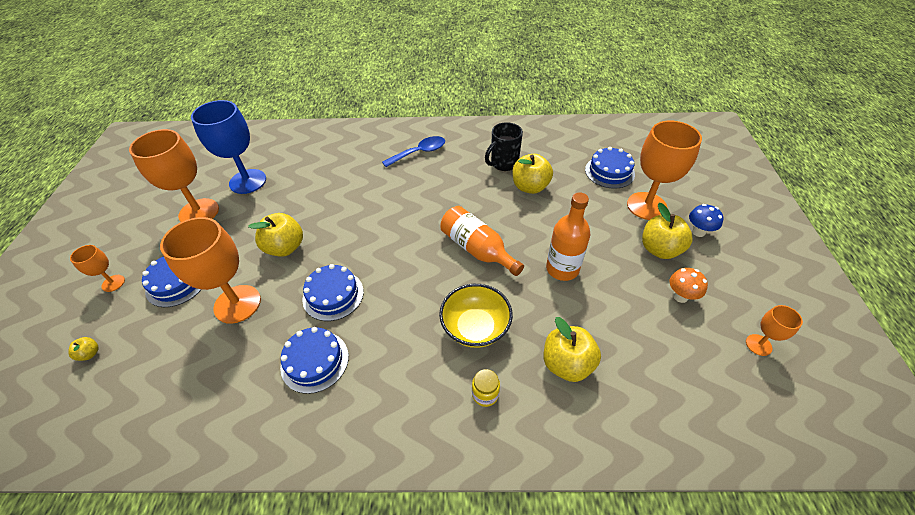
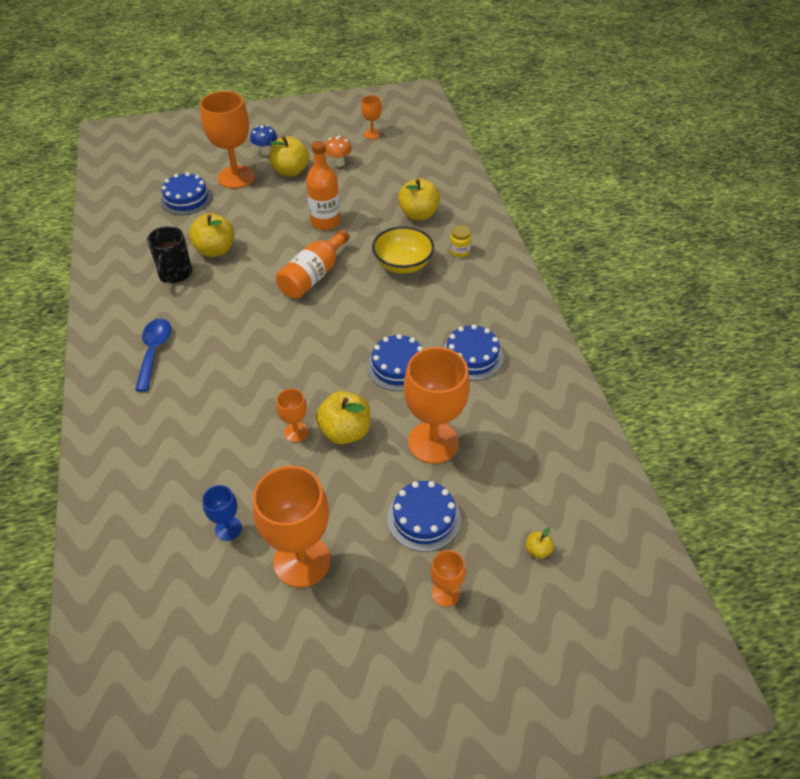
camera: 105 degrees left, 0 degrees up
blue goblet [191,100,266,194] -> blue goblet [202,485,242,541], size x0.48
blue spoon [382,136,445,167] -> blue spoon turned 45 degrees clockwise [135,319,171,392]
black mug [485,122,523,171] -> black mug turned 60 degrees clockwise [147,226,192,283]
none -> orange goblet [276,389,308,442]

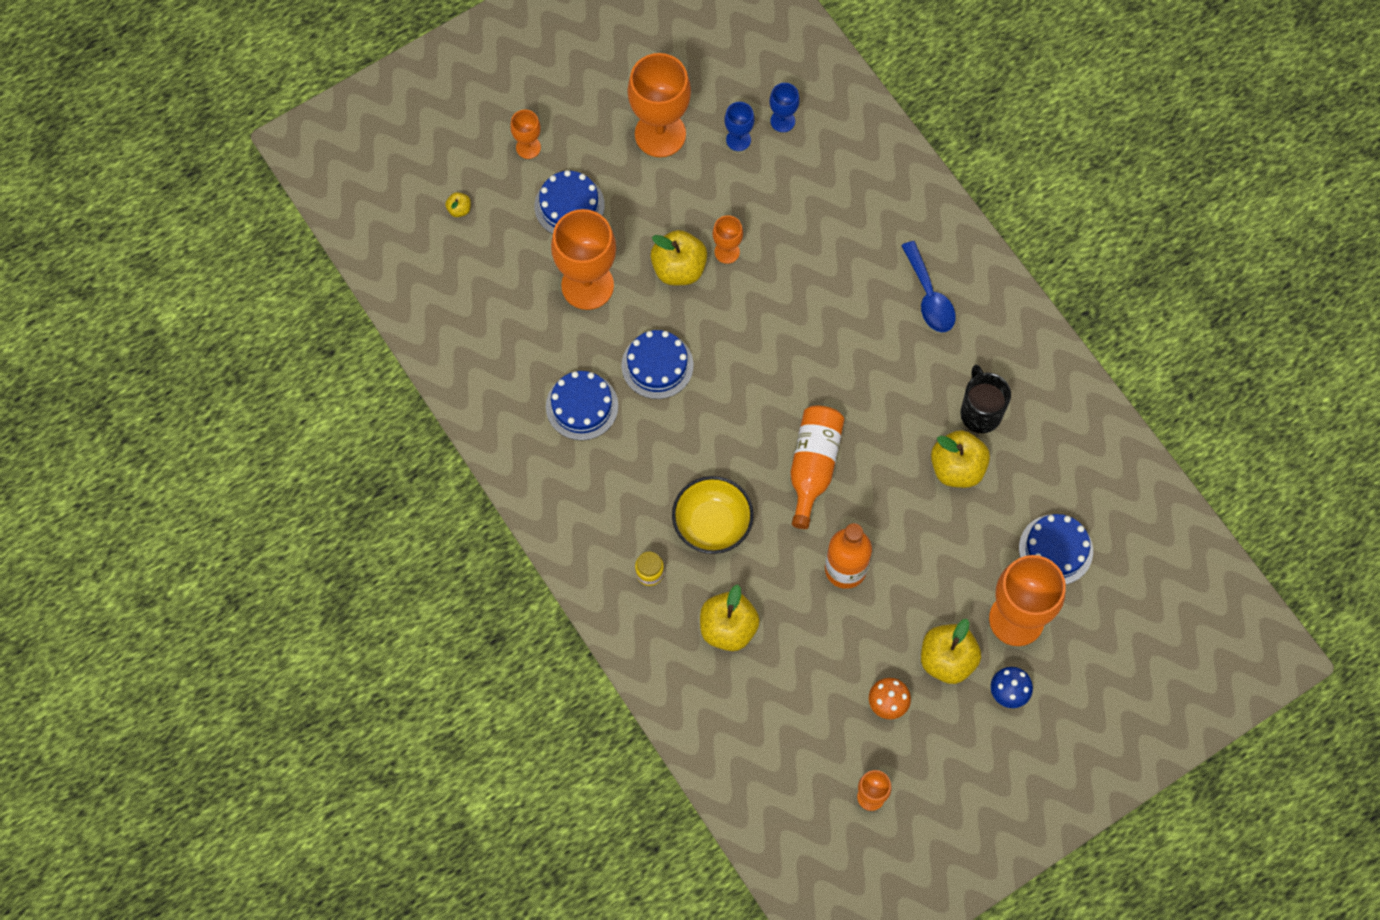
camera: 160 degrees right, 20 degrees up
none -> blue goblet [770,83,799,132]

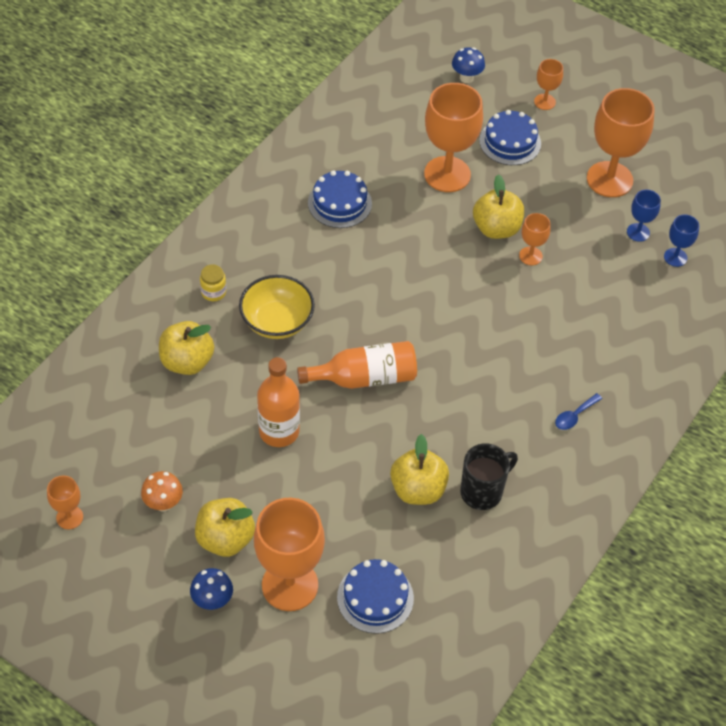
camera: 65 degrees right, 15 degrees down
yellow apple [445,192,471,217] -> blue mushroom [452,47,485,83]
blue cake [621,330,693,399] -> none
blue spoon [901,241,956,332] -> blue spoon [555,393,602,430], size x0.59

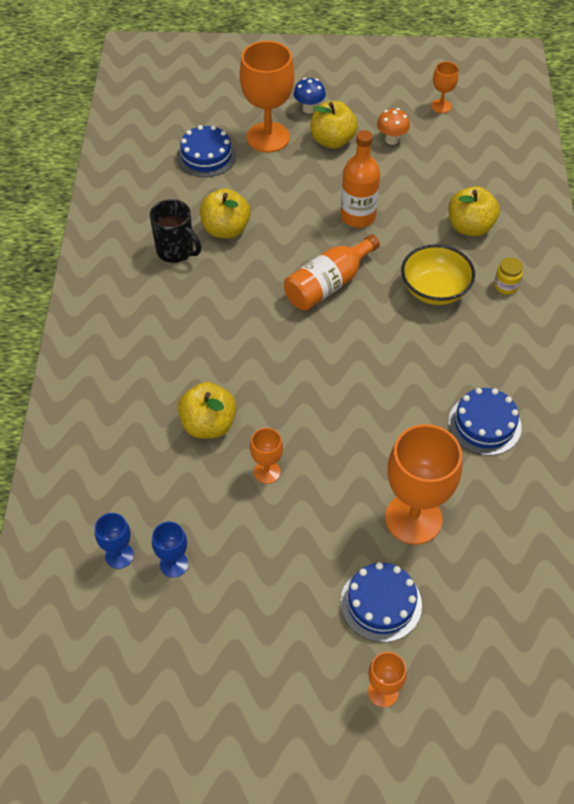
camera: 150 degrees right, 0 degrees up
blue mushroom [452,47,485,83] -> none
black mug [460,443,518,510] -> black mug turned 75 degrees counterclockwise [150,199,201,263]
yellow apple [473,174,524,239] -> yellow apple moved to [178,382,236,439]
blue spoon [555,393,602,430] -> none
orange goblet [587,88,655,197] -> none

